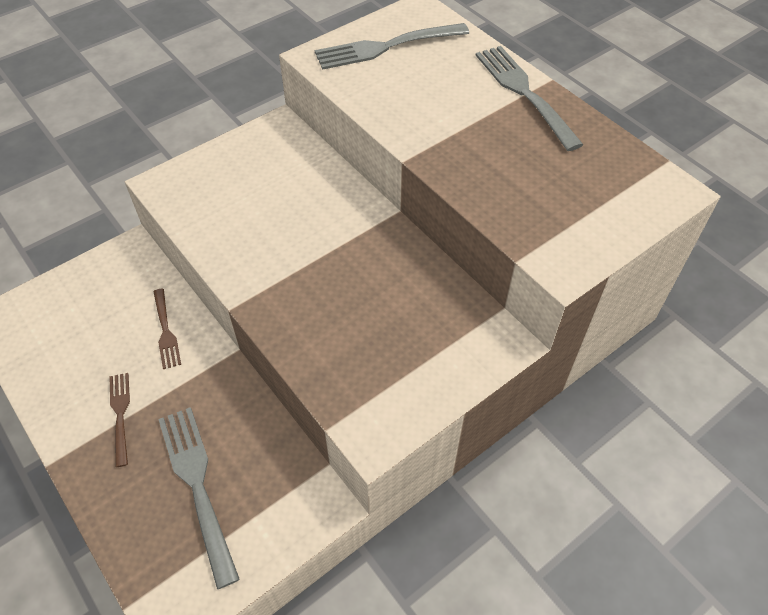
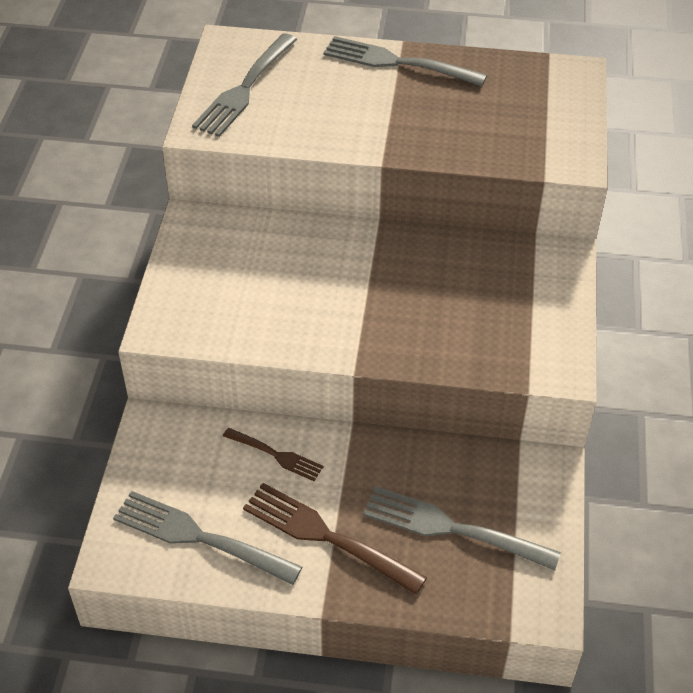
camera: 45 degrees left, 5 degrees down
brown fork [109,373,130,467] -> brown fork [243,483,427,595], size x1.75
none -> grey fork [113,491,302,585]

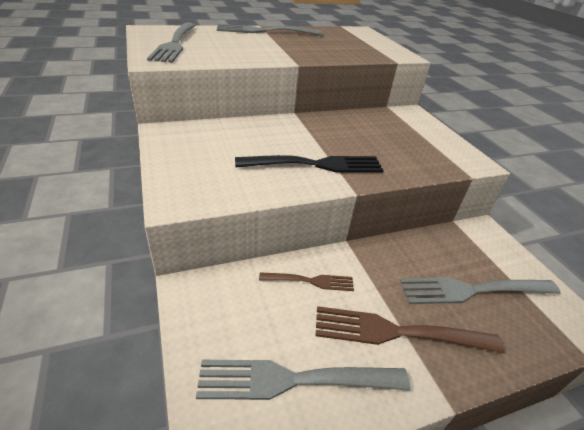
camera: 30 degrees left, 10 degrees down
none -> black fork [235,155,384,173]

